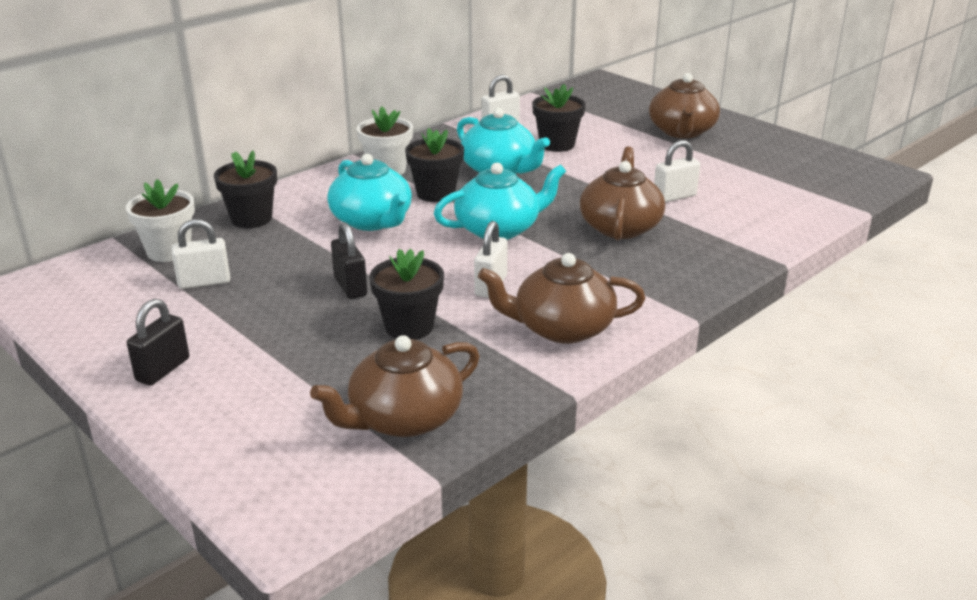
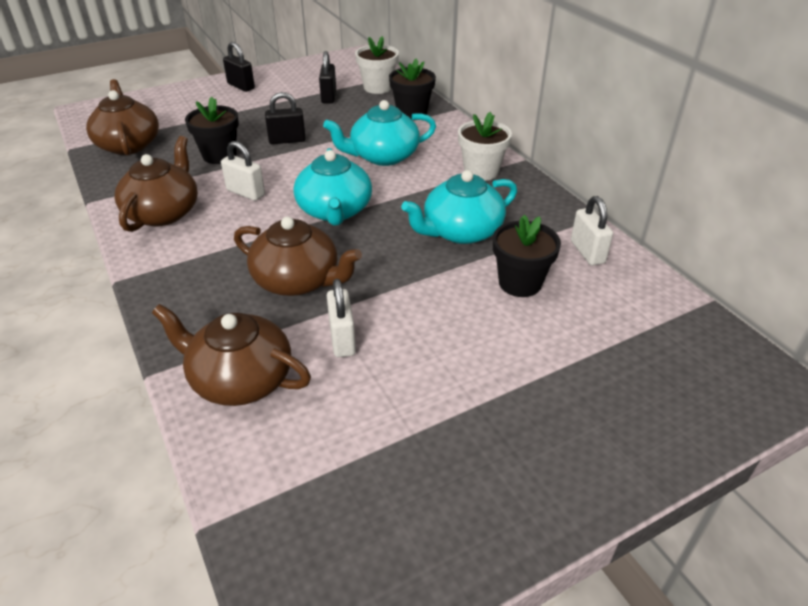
camera: 105 degrees right, 10 degrees up
white padlock [171,219,230,289] -> black padlock [319,51,336,103]
black flower pot [405,128,464,202] -> none
brown teapot [649,73,720,138] -> brown teapot moved to [152,304,311,406]

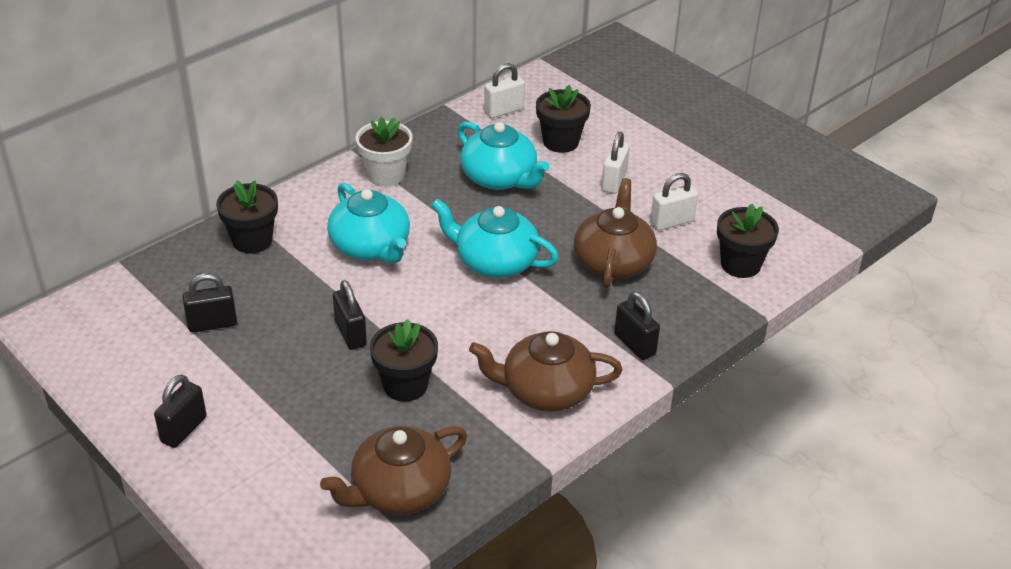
camera: 105 degrees left, 0 degrees up
brown teapot [152,304,311,406] -> black flower pot [717,204,779,278]
white padlock [221,141,265,201] -> white padlock moved to [602,132,630,194]
turquoise teapot [294,148,372,226] -> turquoise teapot turned 135 degrees counterclockwise [431,199,559,278]
white flower pot [355,36,399,94] -> none
none -> black padlock [614,292,660,360]

